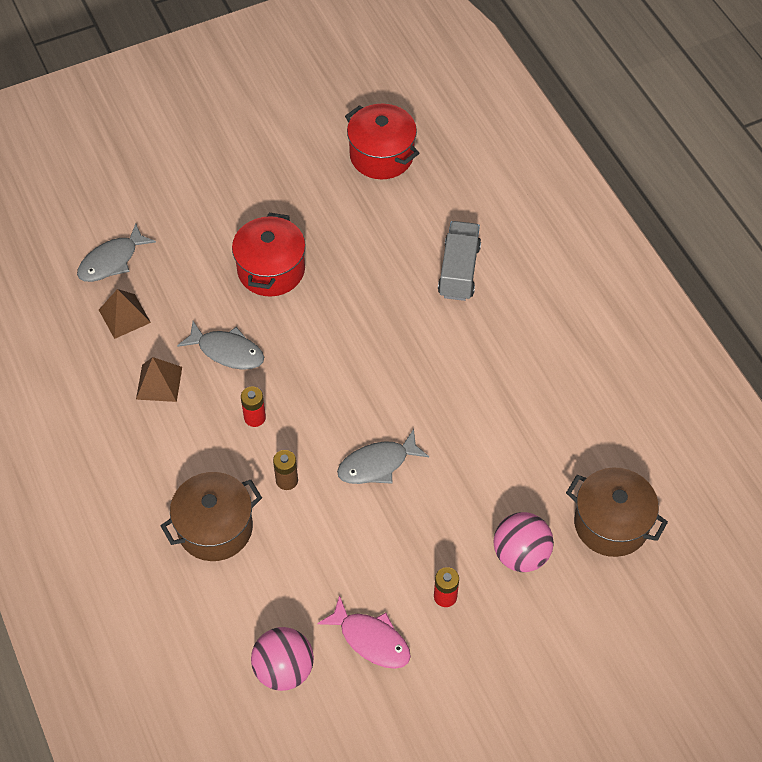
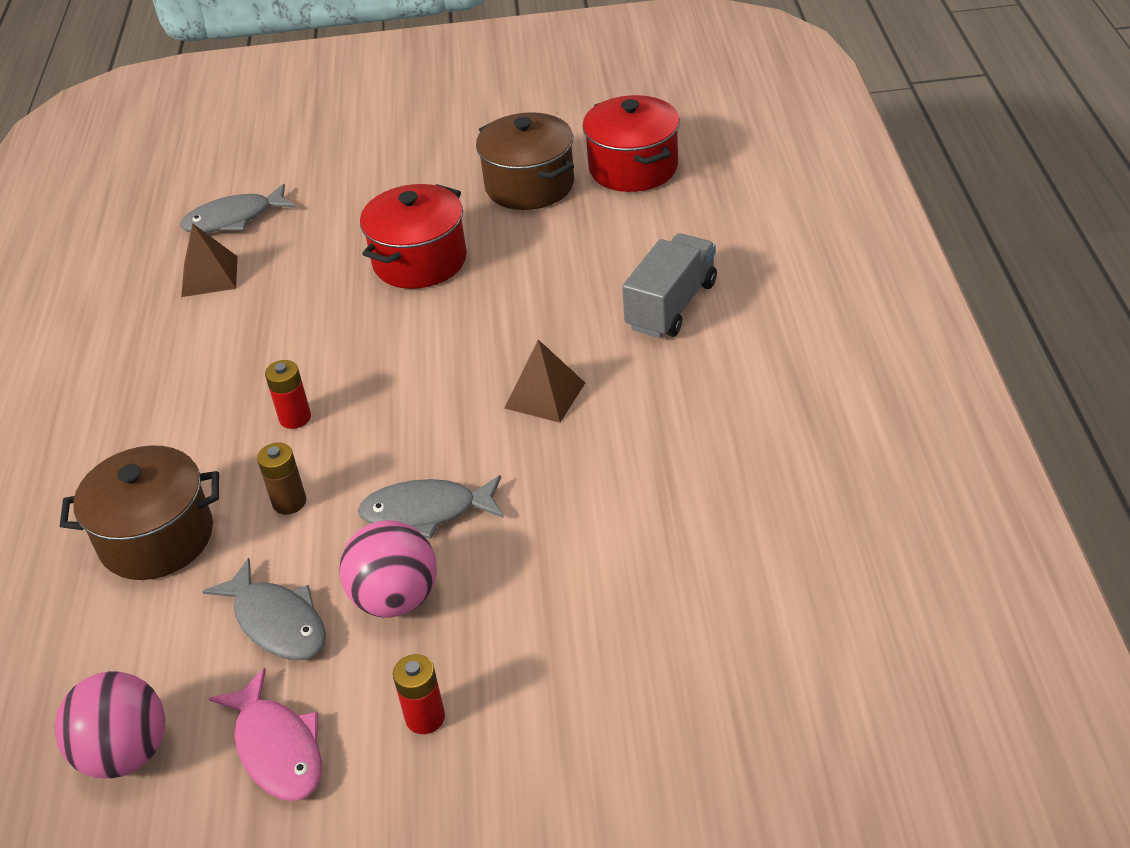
camera: 25 degrees right, 15 degrees down
brown pyramid [136,357,182,402] -> brown pyramid moved to [505,339,585,423]
grey fish [177,321,264,370] -> grey fish moved to [202,558,326,660]
pink ball [493,512,554,572] -> pink ball moved to [339,520,437,617]
brown pot [566,468,668,557] -> brown pot moved to [476,112,574,210]

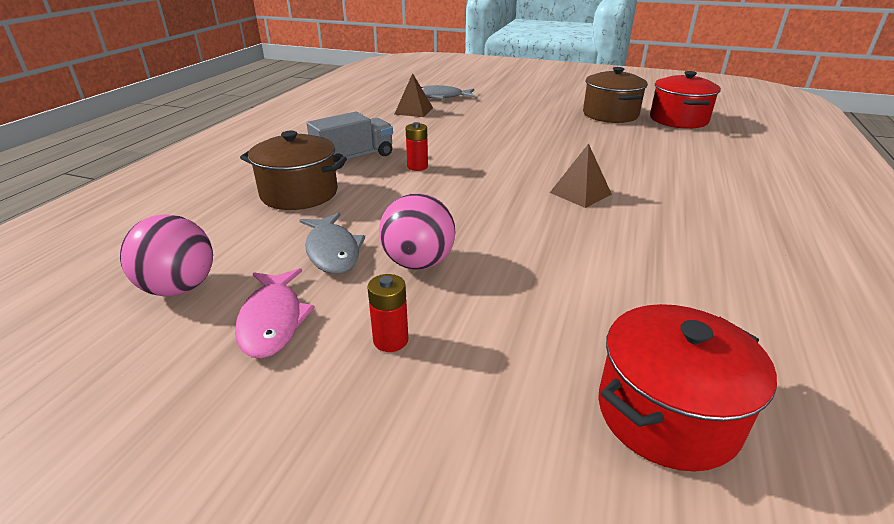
camera: 20 degrees right, 10 degrees down
brown battery [257,443,306,515] -> none
grey fish [358,475,504,539] -> none
red pot [360,184,467,289] -> red pot moved to [598,304,777,472]
grey truck [622,233,717,338] -> grey truck moved to [306,112,393,169]

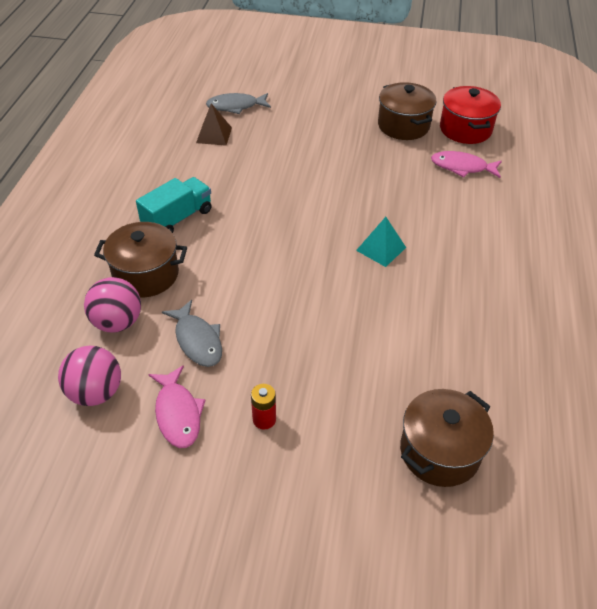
camera: 10 degrees left, 15 degrees up
grey truck [306,112,393,169] -> turquoise truck [136,177,212,233]
pink ball [379,194,455,270] -> pink ball moved to [84,277,141,333]
red battery [406,122,428,171] -> none
brown pyramid [550,143,612,208] -> turquoise pyramid [356,217,406,267]
red pot [598,304,777,472] -> brown pot [400,389,494,487]
none -> pink fish [431,151,502,178]

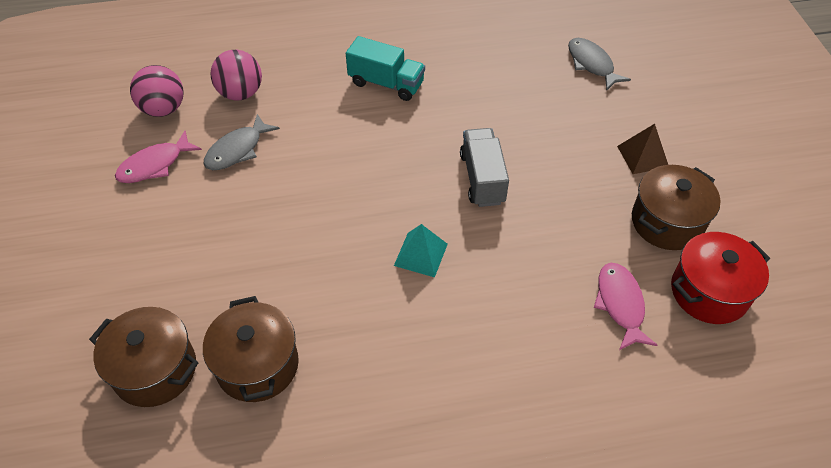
camera: 70 degrees right, 5 degrees up
brown pot [94,222,187,297] -> brown pot moved to [203,296,299,402]
brown pyramid [196,103,232,146] -> brown pyramid moved to [617,124,668,174]
red battery [251,384,276,430] -> none
none -> grey truck [460,128,509,207]

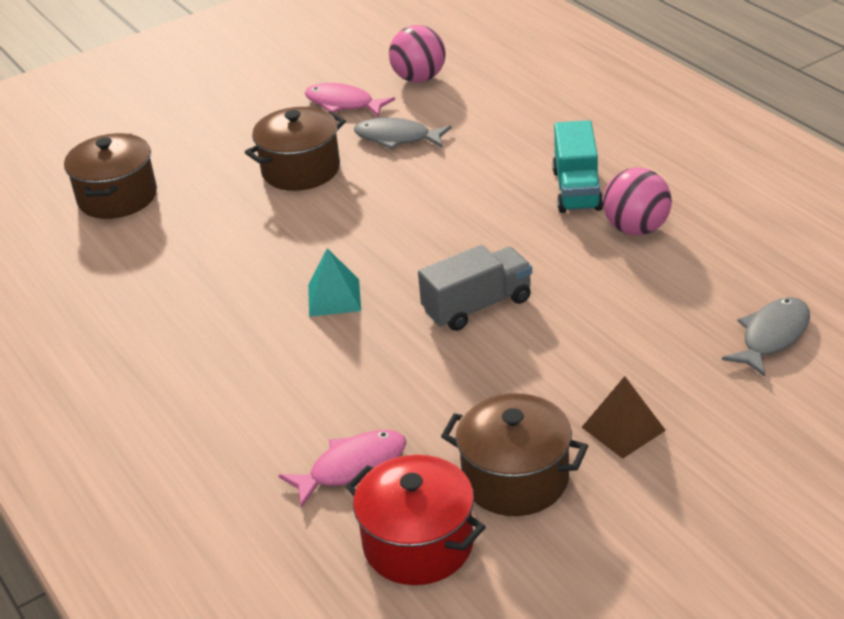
camera: 70 degrees right, 15 degrees down
brown pot [203,296,299,402] -> brown pot moved to [245,107,346,191]
pink ball [210,50,262,101] -> pink ball moved to [603,168,672,236]

